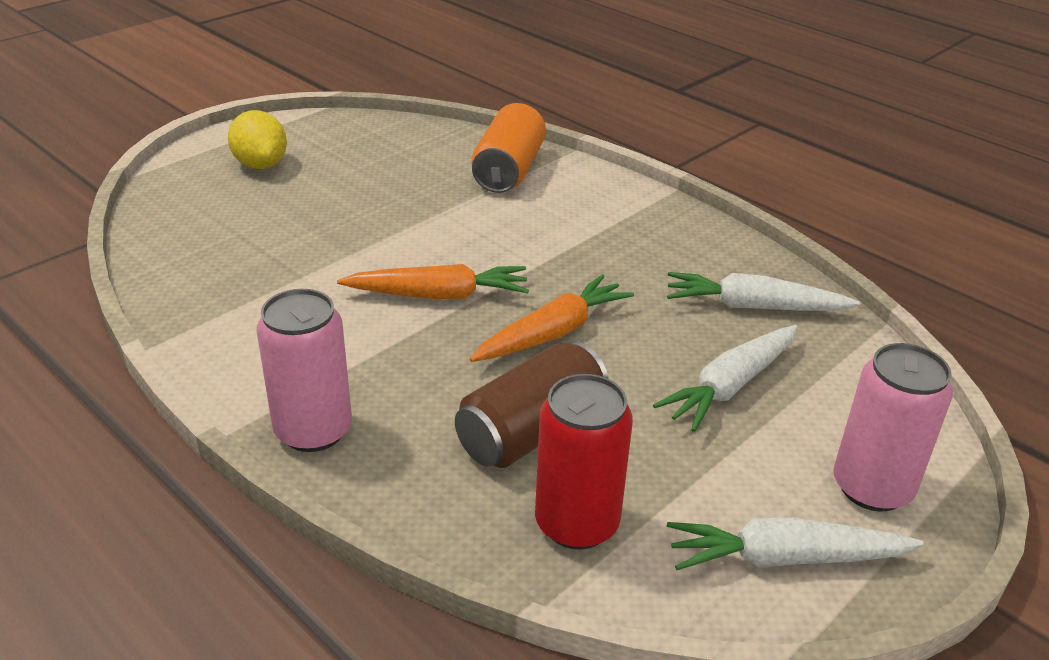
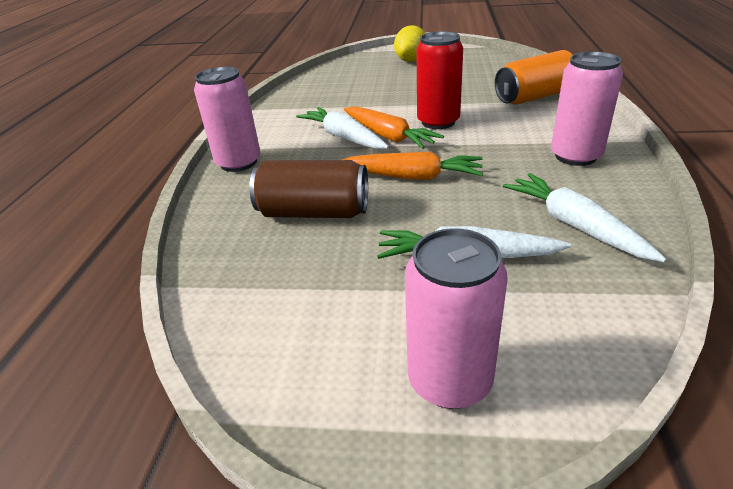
camera: 55 degrees right, 0 degrees up
red can [535,374,633,549] -> red can moved to [417,31,463,129]
white carrot [667,517,924,570] -> white carrot moved to [296,107,389,149]
none -> pink can [551,51,623,166]

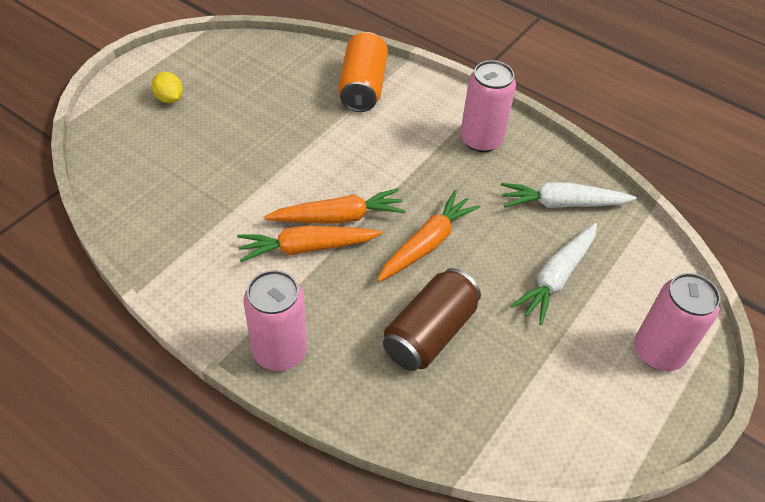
camera: 65 degrees left, 15 degrees up
white carrot [296,107,389,149] -> orange carrot [237,225,382,262]
yellow lemon [394,25,426,62] -> yellow lemon [152,72,183,103], size x0.66
red can [417,31,463,129] -> none

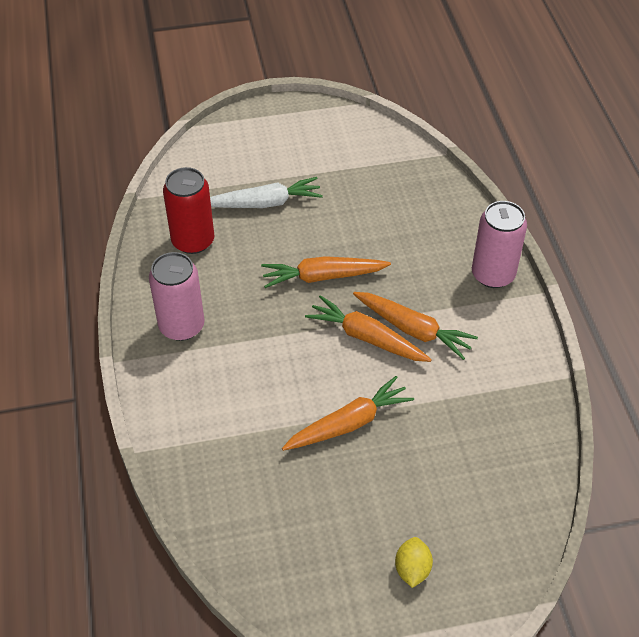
camera: 135 degrees left, 0 degrees up
orange can [338,32,388,112] -> none
brown can [383,268,481,371] -> none
white carrot [501,182,637,208] -> red can [163,167,214,254]
pink can [634,273,721,371] -> none
none -> orange carrot [282,376,414,451]

